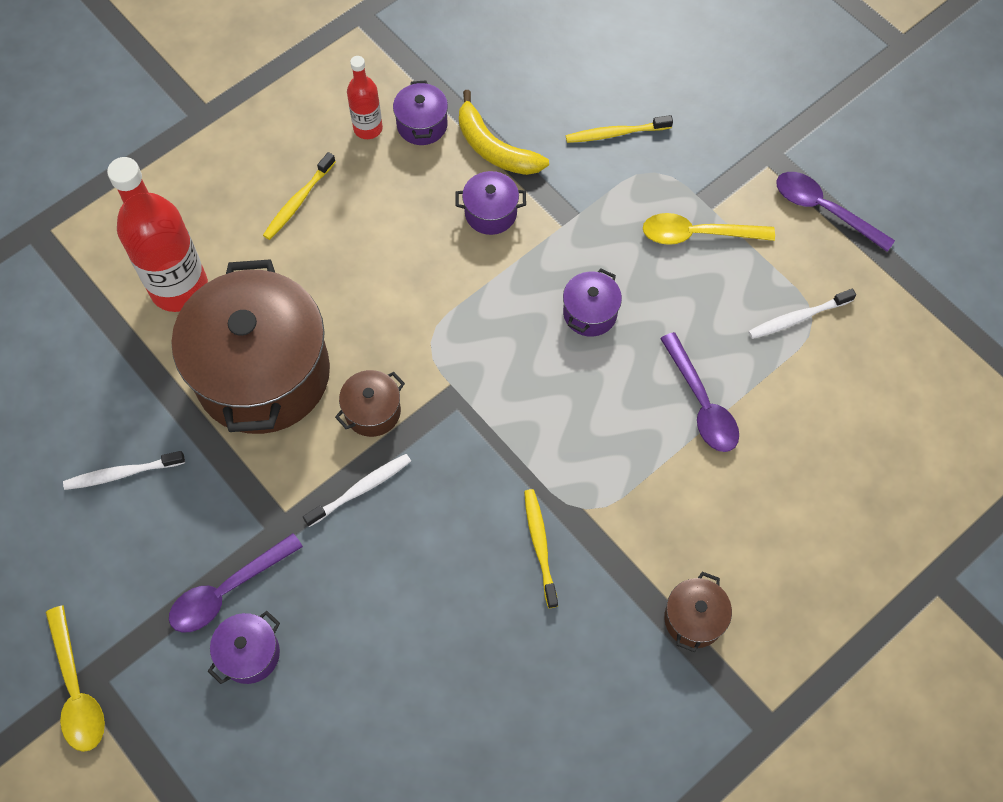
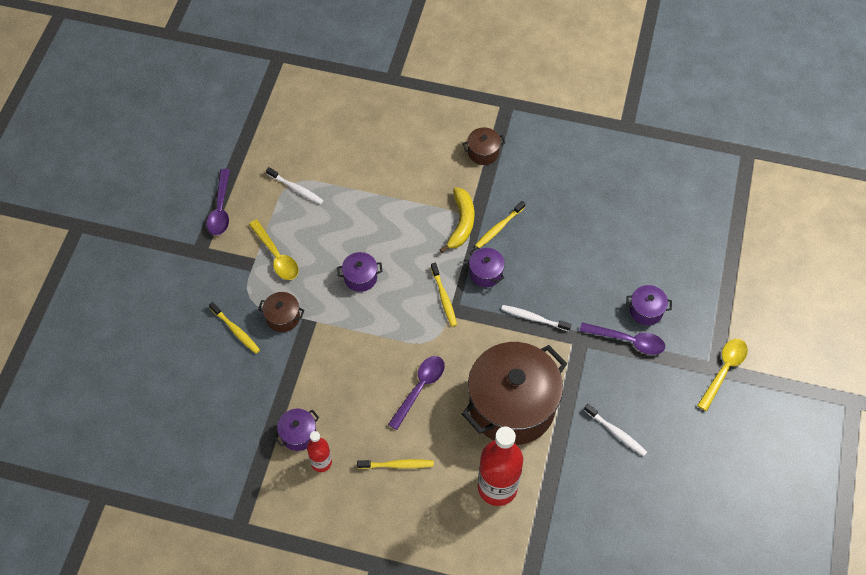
camera: 125 degrees left, 5 degrees down
brown pot [335,370,405,437] -> brown pot moved to [258,292,304,332]
purple pot [455,171,526,235] -> purple pot moved to [469,247,505,287]
yellow banana [459,90,549,175] -> yellow banana moved to [439,187,474,253]
purple spoon [660,332,739,452] -> purple spoon moved to [388,356,445,430]
none -> yellow toothbrush [431,263,457,327]

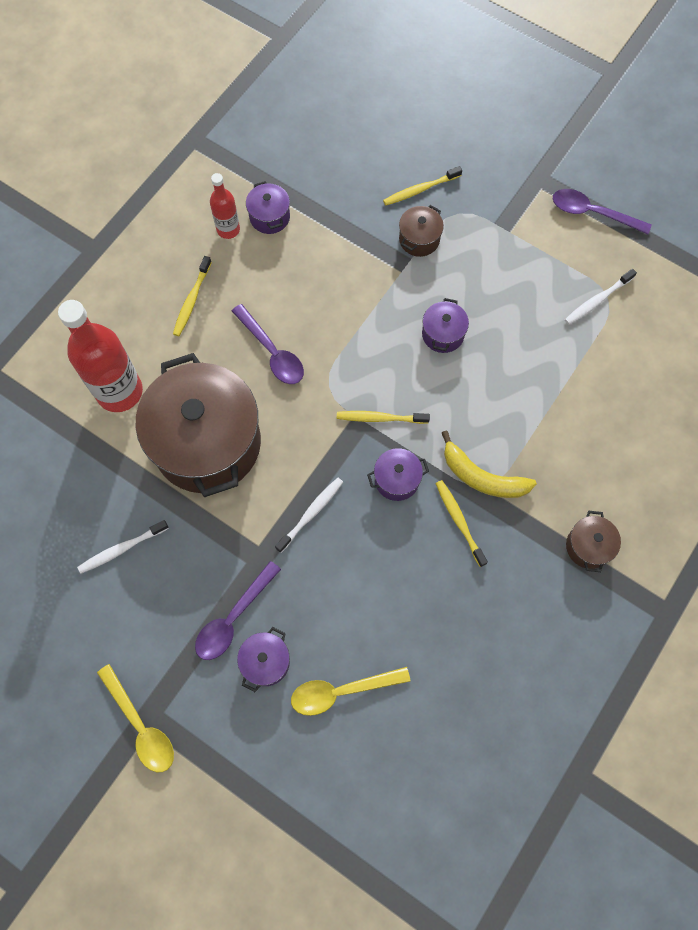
camera: 110 degrees right, 10 degrees up
yellow spoon [249,220,299,280] -> yellow spoon moved to [291,667,410,716]

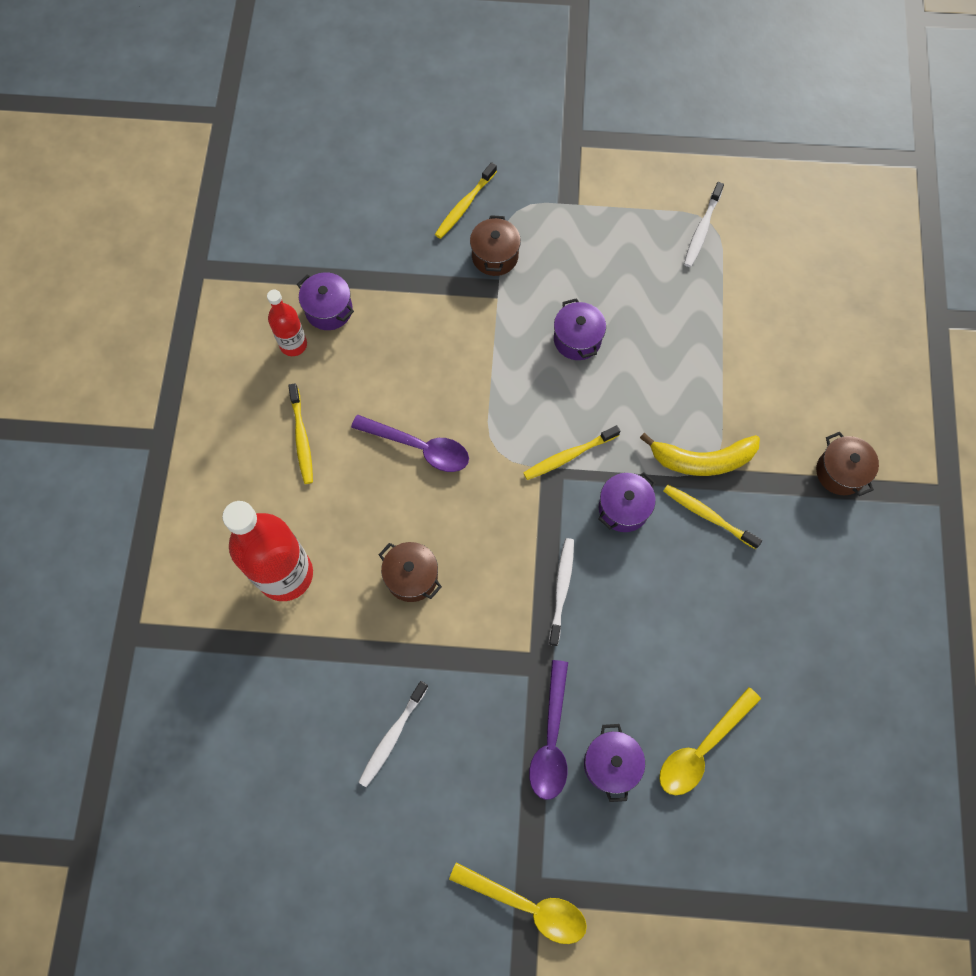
camera: 30 degrees left, 0 degrees up
brown pot [136,353,261,497] -> brown pot [379,542,442,602], size x0.41
purple spoon [553,189,652,234] -> none

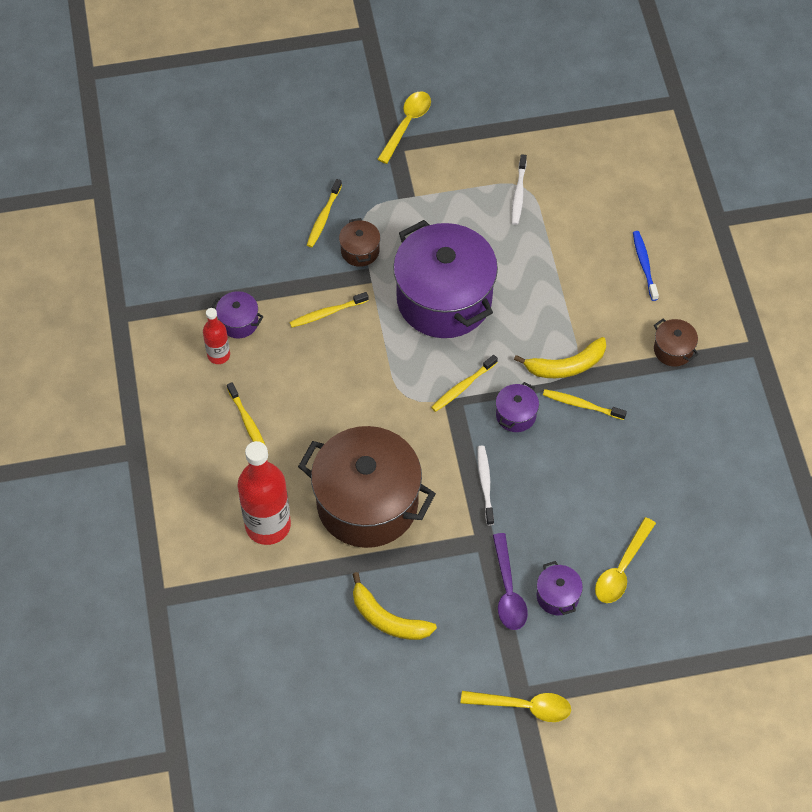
camera: 15 degrees left, 10 degrees down
purple spoon [351,414,469,472] -> none
white toothbrush [358,681,428,787] -> yellow banana [352,572,437,640]
brown pot [379,542,442,602] -> brown pot [298,426,436,548], size x2.44
purple pot [554,298,606,360] -> purple pot [393,220,498,338], size x2.44
none -> yellow toothbrush [289,292,369,328]
none -> yellow spoon [377,91,431,164]
none -> blue toothbrush [633,231,659,301]

